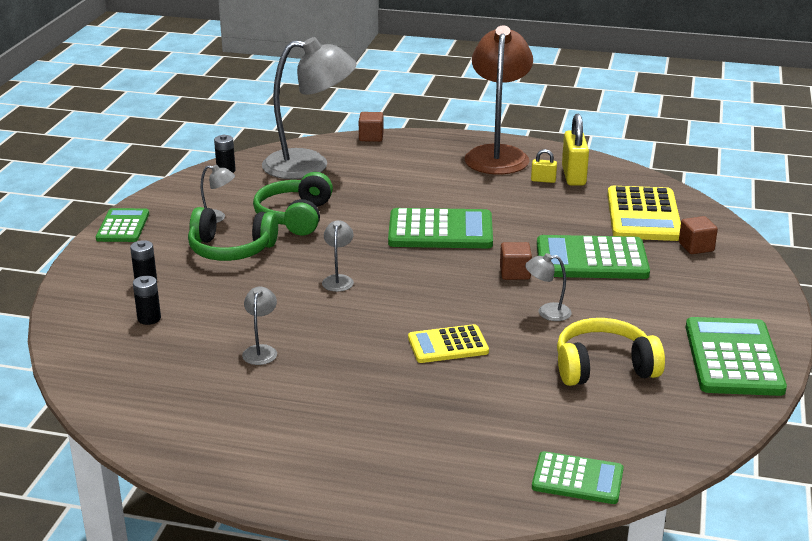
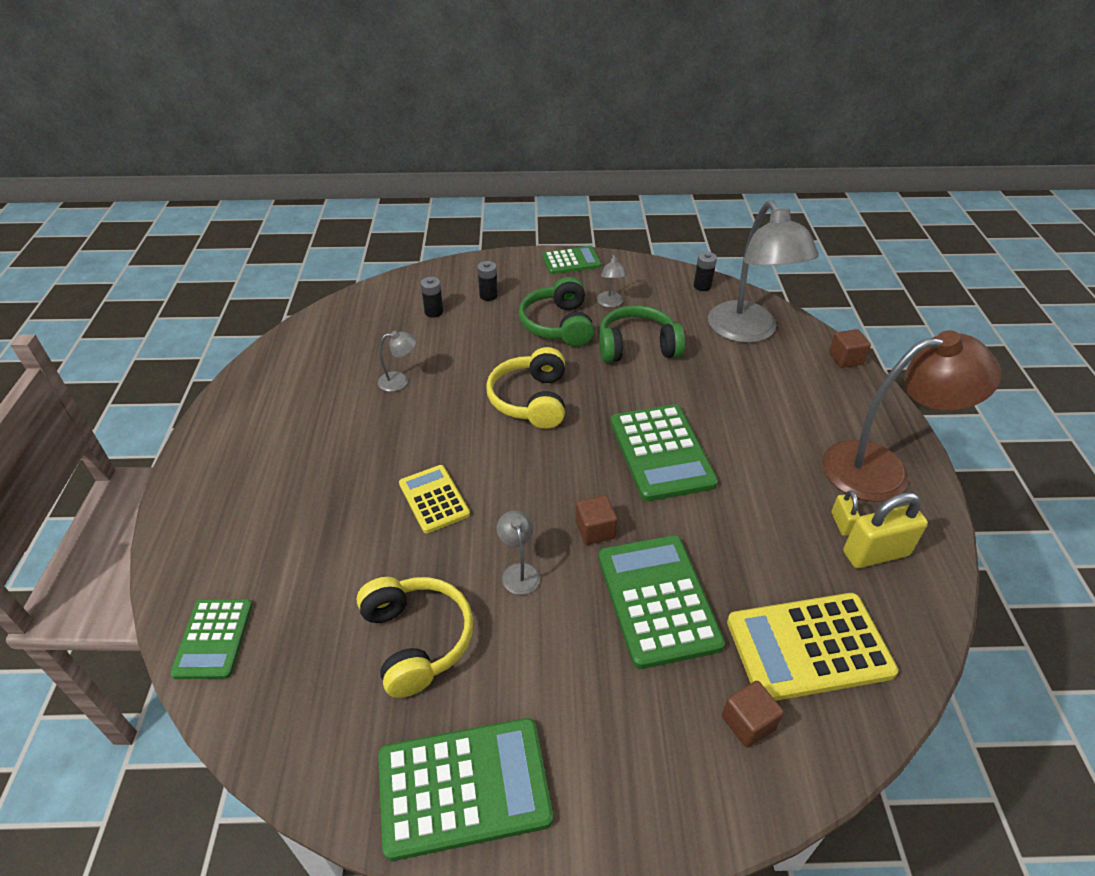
camera: 75 degrees right, 15 degrees up
grey lamp [322,220,354,292] -> yellow headphones [486,347,565,429]

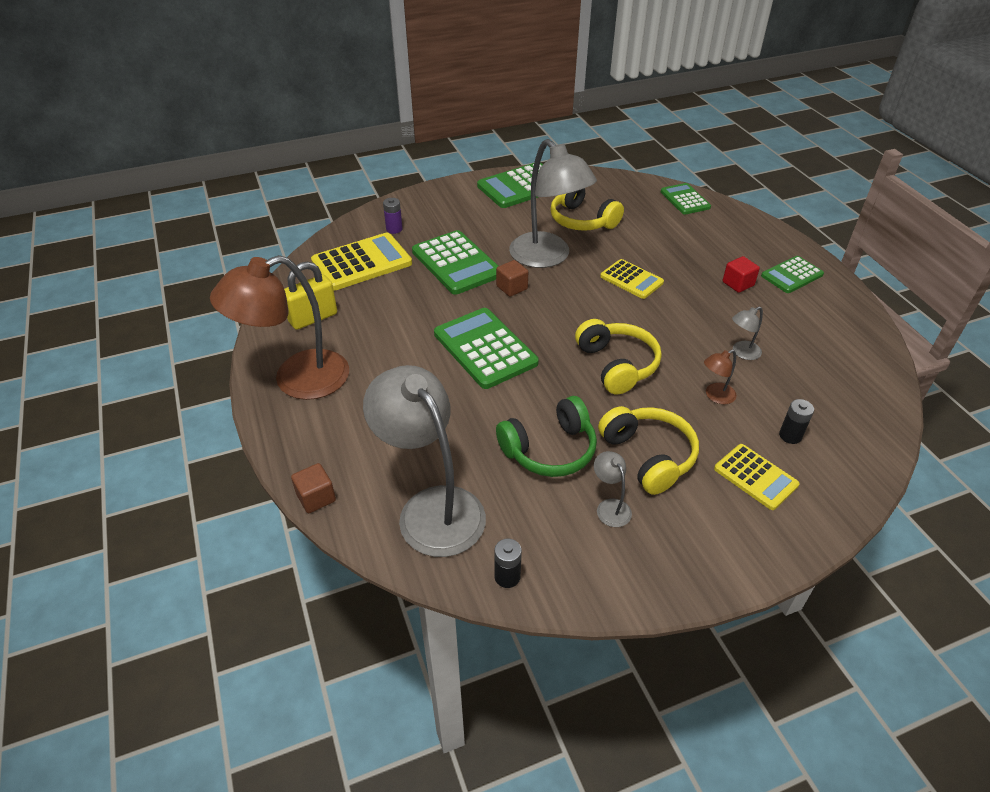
camera: 160 degrees right, 0 degrees up
black battery [477,261,498,301] -> yellow calculator [714,444,800,510]
grey lamp [496,511,540,595] -> grey lamp [509,139,597,268], size x2.45
green headphones [519,277,594,347] -> yellow headphones [598,406,699,495]
green calculator [542,246,601,274] -> green calculator moved to [761,256,824,293]
brown cube [722,681,784,748] -> purple battery [383,198,403,234]
yellow padlock [831,490,860,536] -> none
none -> brown lamp [704,349,737,404]
none -> red cube [723,256,760,293]

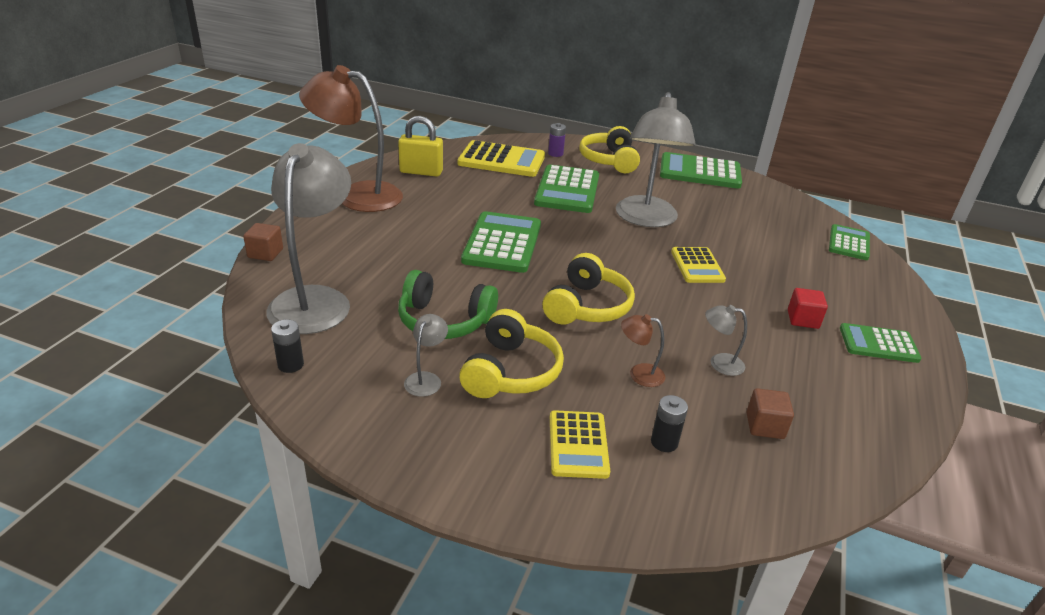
camera: 40 degrees right, 10 degrees down
brown cube [496,260,528,297] -> brown cube moved to [747,388,794,439]
yellow headphones [550,188,624,231] -> yellow headphones moved to [579,126,640,173]

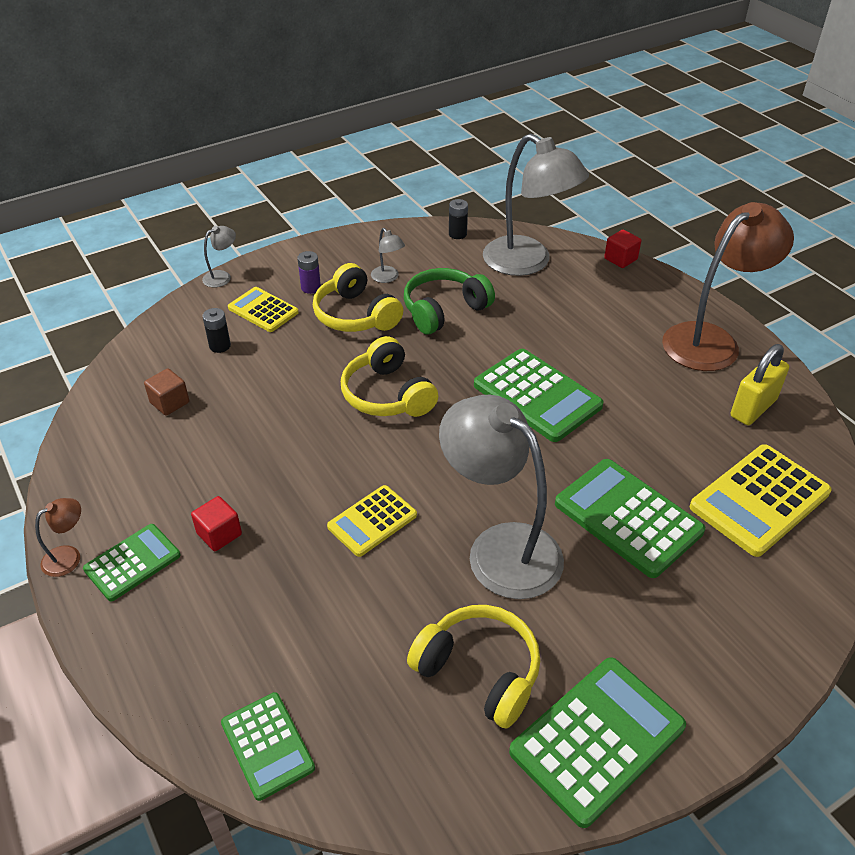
camera: 130 degrees right, 10 degrees up
brown cube [243,223,283,261] -> red cube [604,230,641,268]
purple battery [548,123,566,157] -> purple battery moved to [297,251,321,294]
yellow headphones [579,126,640,173] -> yellow headphones moved to [407,605,540,729]
brown lamp [621,314,665,387] -> brown lamp moved to [35,498,81,577]
yellow calculator [671,247,726,283] -> yellow calculator turned 75 degrees counterclockwise [327,485,417,557]
grey lamp [705,305,747,376] -> grey lamp moved to [202,226,236,287]

